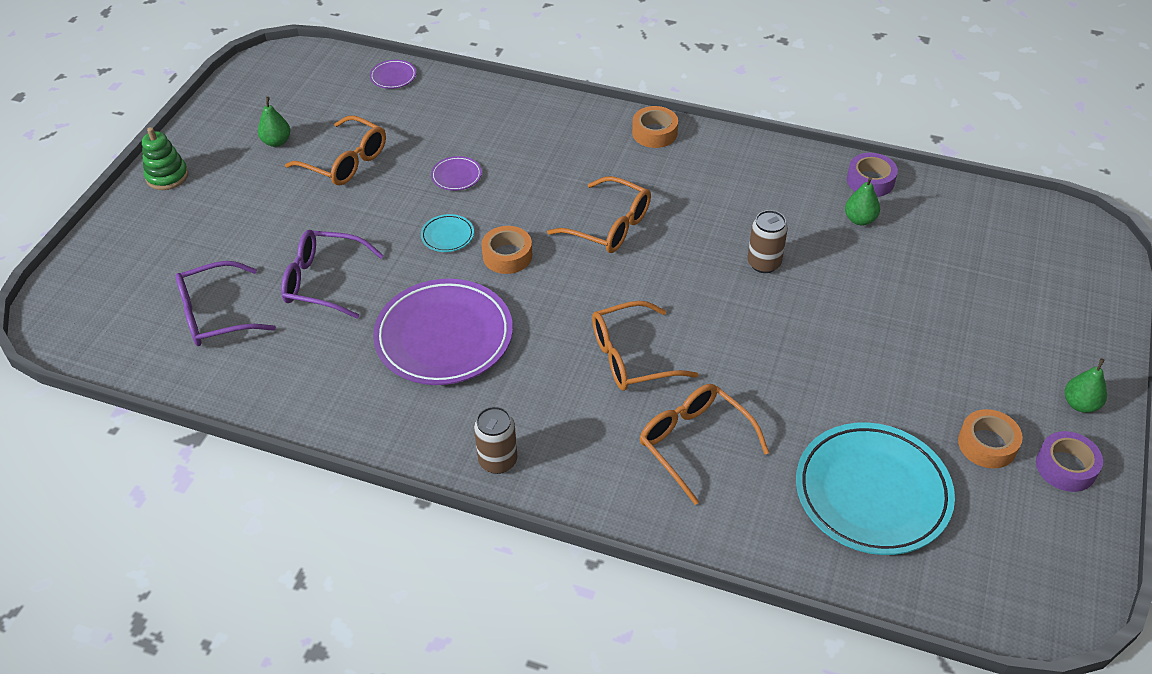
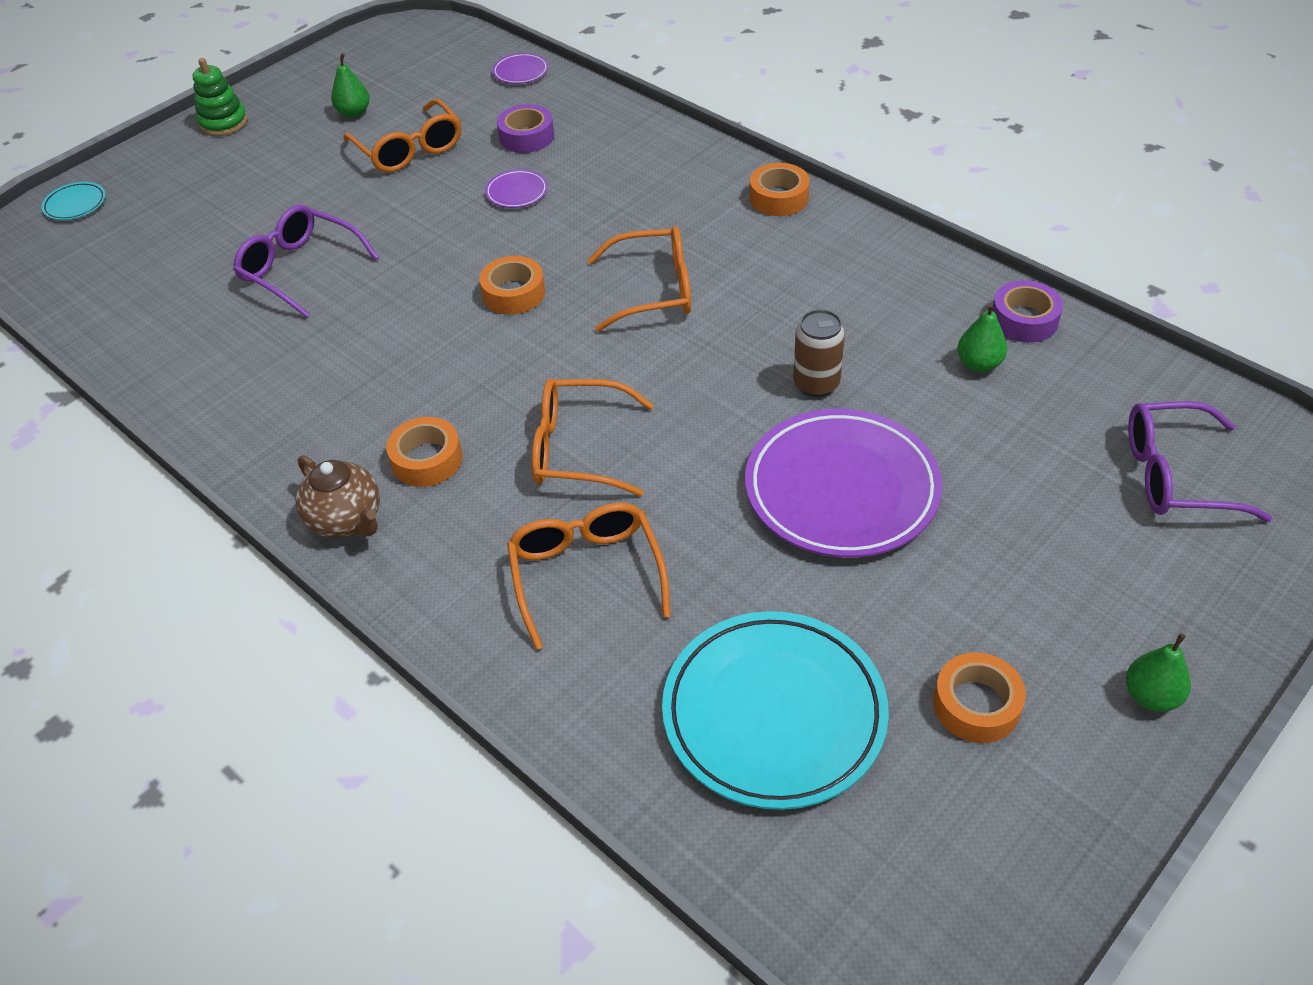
camera: 25 degrees right, 0 degrees up
purple glasses [175,261,276,346] -> purple glasses moved to [1128,401,1272,522]
purple plate [373,279,513,385] -> purple plate moved to [745,409,942,558]
turquoise plate [421,214,474,252] -> turquoise plate moved to [41,182,106,220]
brown can [474,406,518,474] -> brown teapot [296,455,380,538]
orange glasses [547,176,651,253] -> orange glasses turned 60 degrees counterclockwise [587,226,691,332]
purple tape [1036,431,1103,492] -> purple tape moved to [497,104,554,153]
none -> orange tape [386,417,462,487]

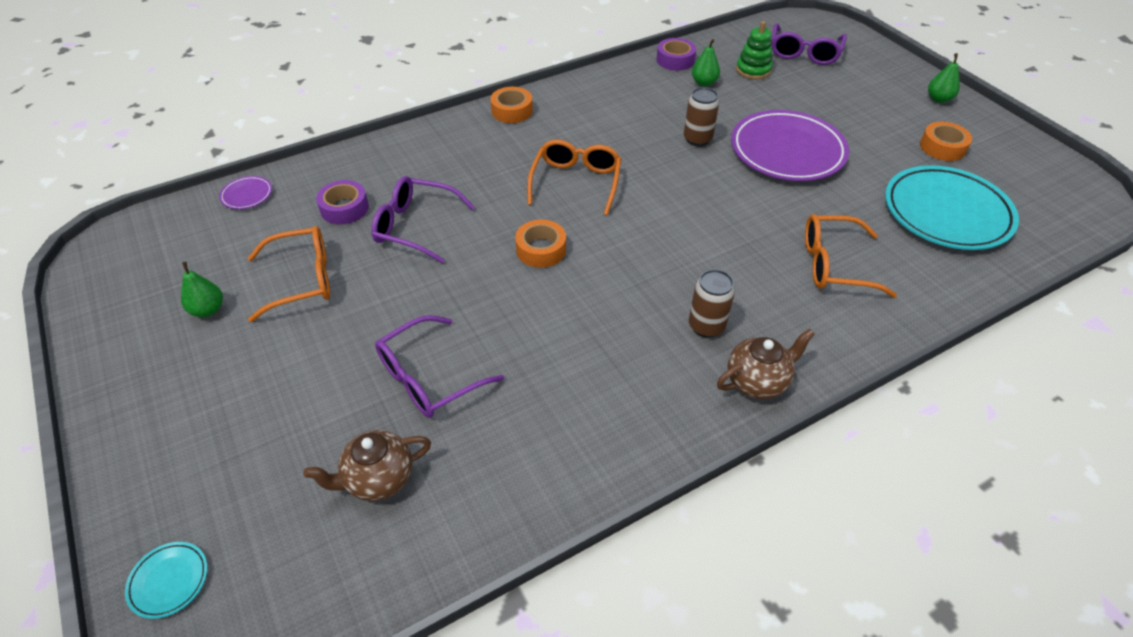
camera: 75 degrees left, 0 degrees up
green stacking toy [193,58,248,136] -> green stacking toy moved to [736,21,773,79]
orange tape [386,417,462,487] -> brown can [689,269,735,338]
purple plate [485,169,548,208] -> purple glasses [371,176,475,263]
orange glasses [532,378,654,496] -> none
none -> brown teapot [303,430,431,501]

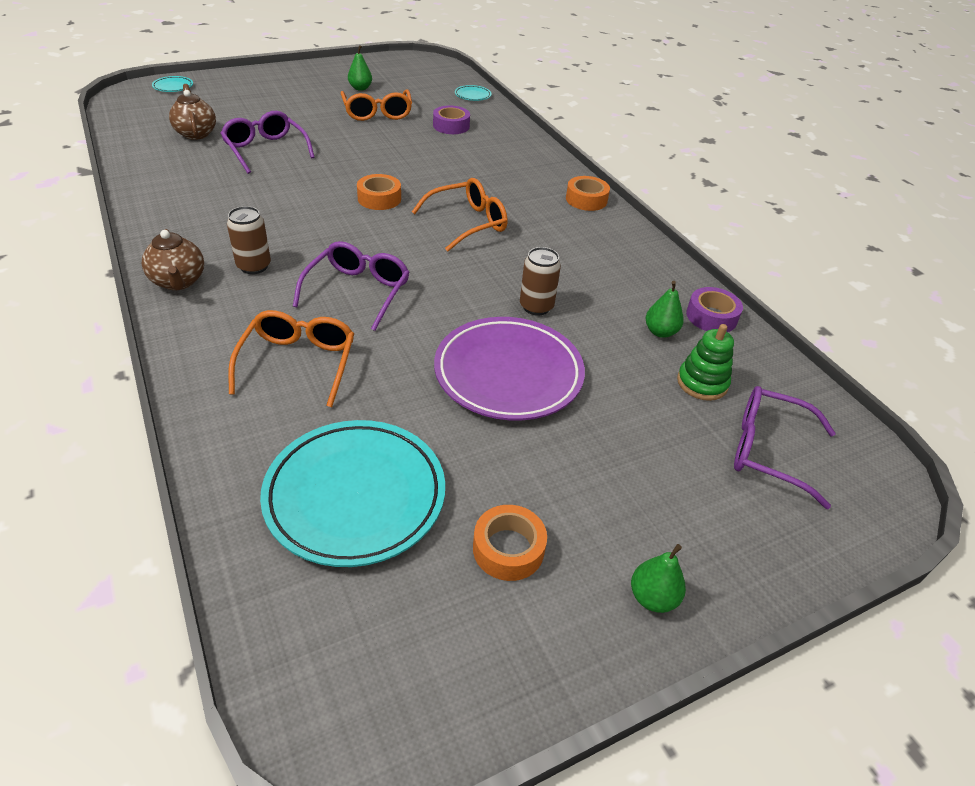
camera: 90 degrees right, 5 degrees down
purple plate [219,176,272,209] -> turquoise plate [455,85,492,101]
purple glasses [371,176,475,263] -> purple glasses moved to [293,241,410,331]
orange glasses [527,140,621,215] -> orange glasses turned 45 degrees counterclockwise [412,178,508,251]

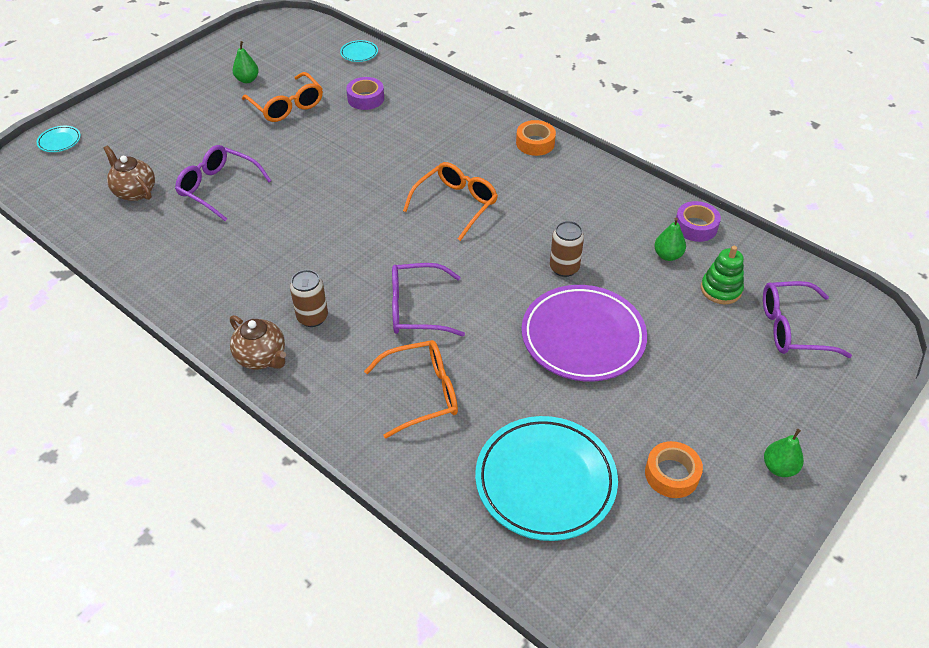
camera: 20 degrees left, 5 degrees up
orange glasses [228,310,354,407] -> orange glasses turned 90 degrees clockwise [364,340,458,439]
purple glasses [293,241,410,331] -> purple glasses turned 90 degrees counterclockwise [392,263,465,336]
orange tape [357,174,401,210] -> none

